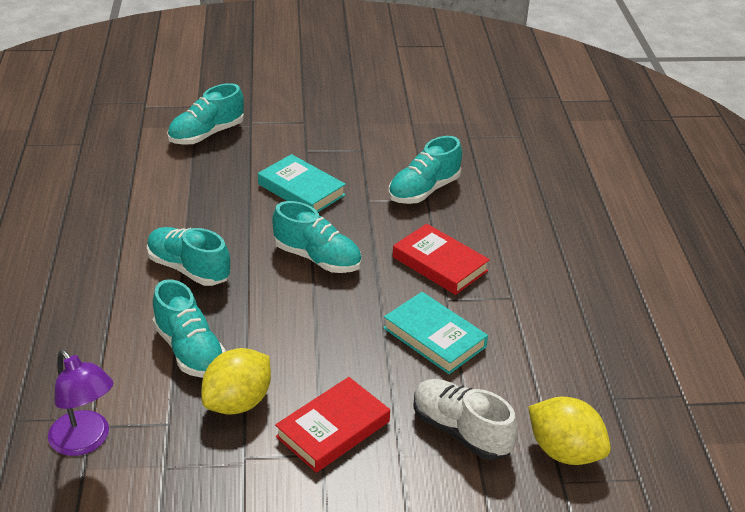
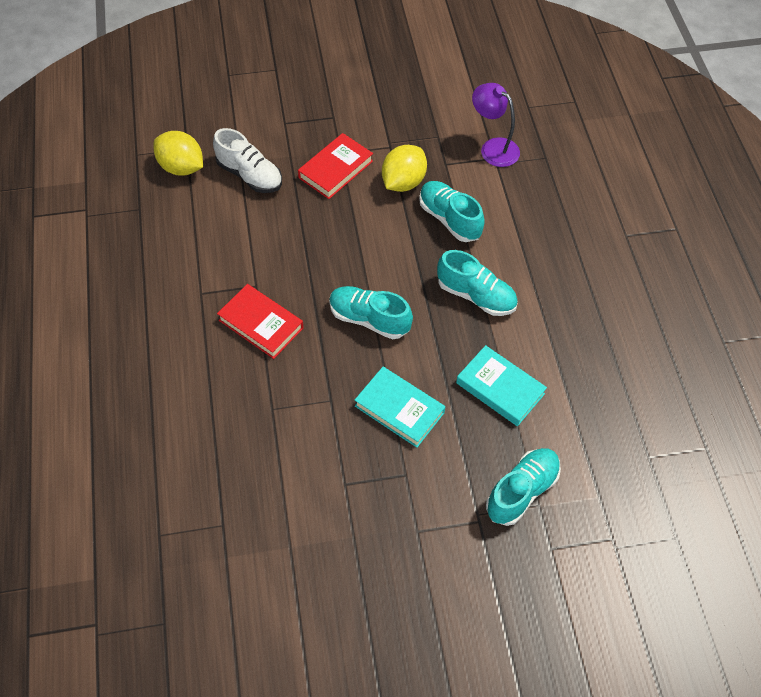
camera: 175 degrees right, 20 degrees up
turquoise book [383,292,488,374] -> turquoise book moved to [456,345,547,426]
turquoise shoe [388,136,462,204] -> none

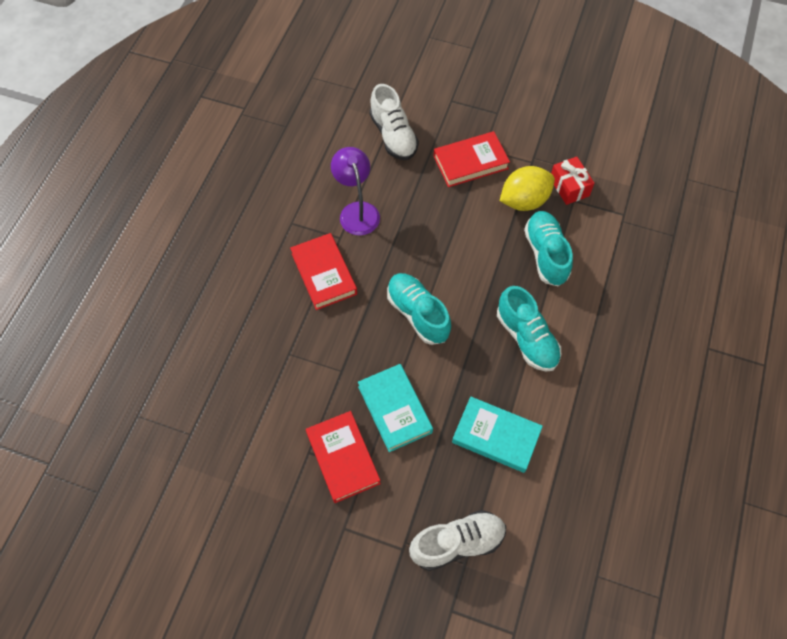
camera: 30 degrees right, 5 degrees up
yellow lemon [153,131,203,176] -> none
turquoise book [456,345,547,426] -> turquoise book turned 45 degrees counterclockwise [452,397,543,473]
purple lamp [472,83,520,167] -> purple lamp moved to [331,147,380,235]
turquoise shoe [486,448,561,526] -> white shoe [409,510,506,571]
none -> red book [306,411,381,503]
none -> red gift [551,157,595,205]

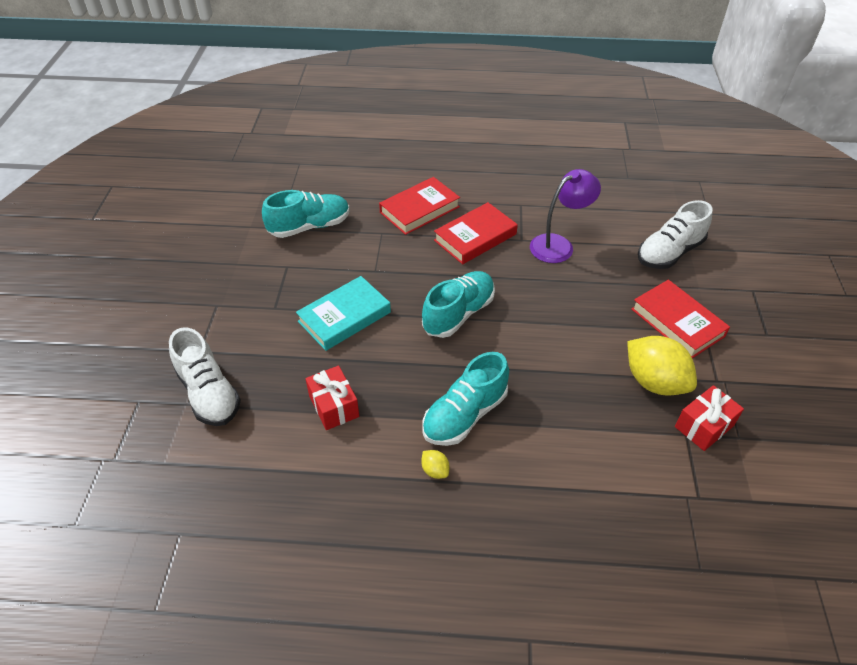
camera: 75 degrees right, 15 degrees down
red book [306,411,381,503] -> red book moved to [379,177,460,235]
turquoise book [452,397,543,473] -> red gift [305,366,359,430]
turquoise shoe [524,211,573,286] -> turquoise shoe moved to [262,190,350,238]
none -> yellow lemon [421,450,450,479]

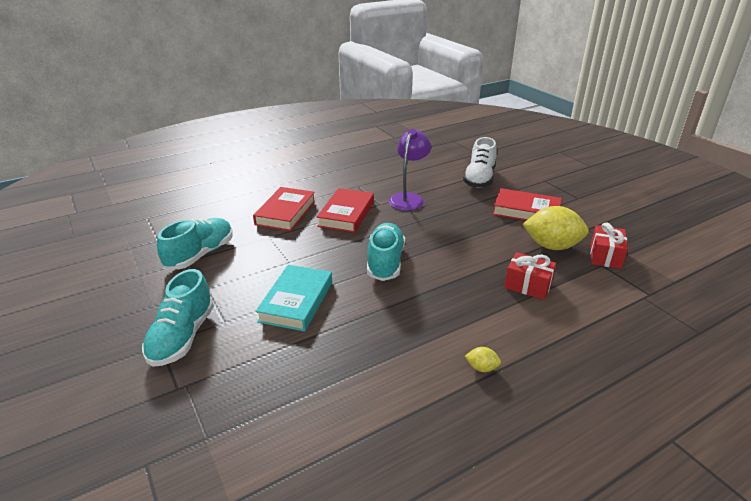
camera: 35 degrees left, 15 degrees down
white shoe [169,327,241,426] -> none
red gift [305,366,359,430] -> red gift moved to [504,252,556,300]
turquoise shoe [422,352,509,446] -> turquoise shoe moved to [142,269,214,367]

